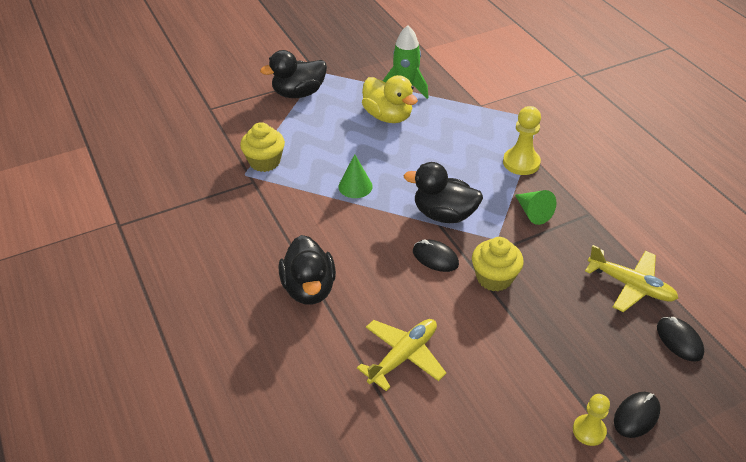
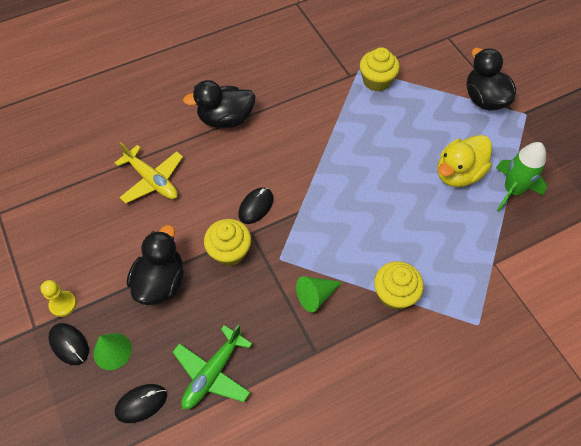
camera: 90 degrees right, 15 degrees up
green cone [338,154,373,198] -> green cone moved to [93,333,132,370]
black duck [404,162,483,223] -> black duck moved to [127,225,184,305]
yellow pawn [503,106,541,175] -> yellow cupcake [374,261,424,310]
yellow plane [585,245,678,312] -> green plane [173,325,252,409]

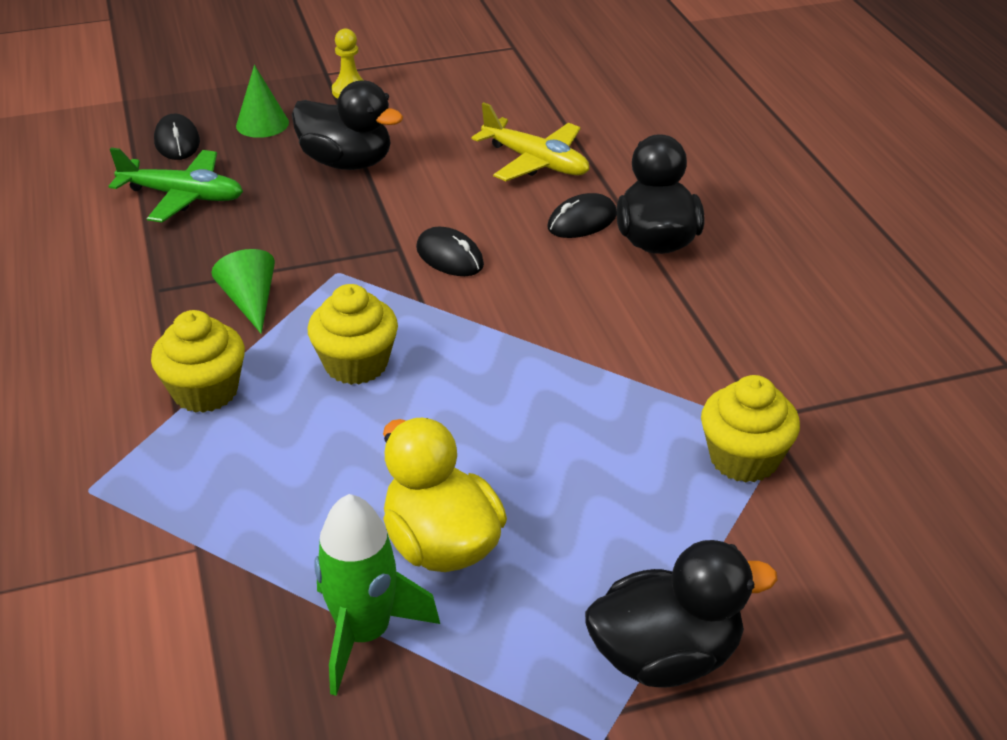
camera: 100 degrees right, 20 degrees down
black mouse [48,323,89,365] -> black mouse moved to [547,193,617,238]
yellow plane [115,143,183,203] -> yellow plane turned 105 degrees counterclockwise [472,102,589,181]
green plane [173,325,252,409] -> green plane turned 150 degrees clockwise [108,148,243,223]
yellow cupcake [204,219,251,266] -> yellow cupcake moved to [308,284,398,385]

